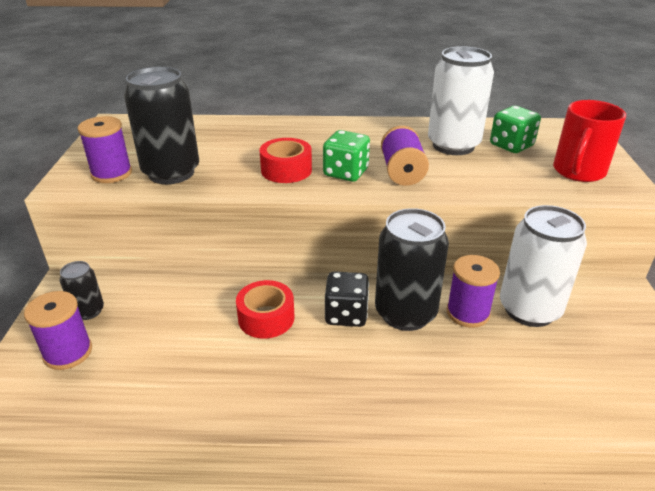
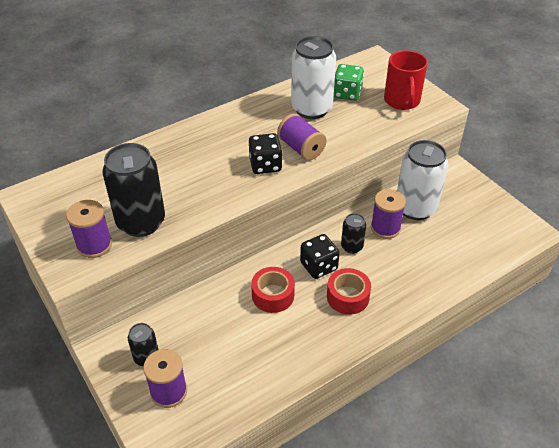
camera: 35 degrees left, 10 degrees up
red tape [259,138,312,183] -> red tape moved to [327,268,371,315]
green dice [323,130,370,182] -> black dice [249,133,282,174]
black can [375,208,449,331] -> black can [341,213,366,254], size x0.50

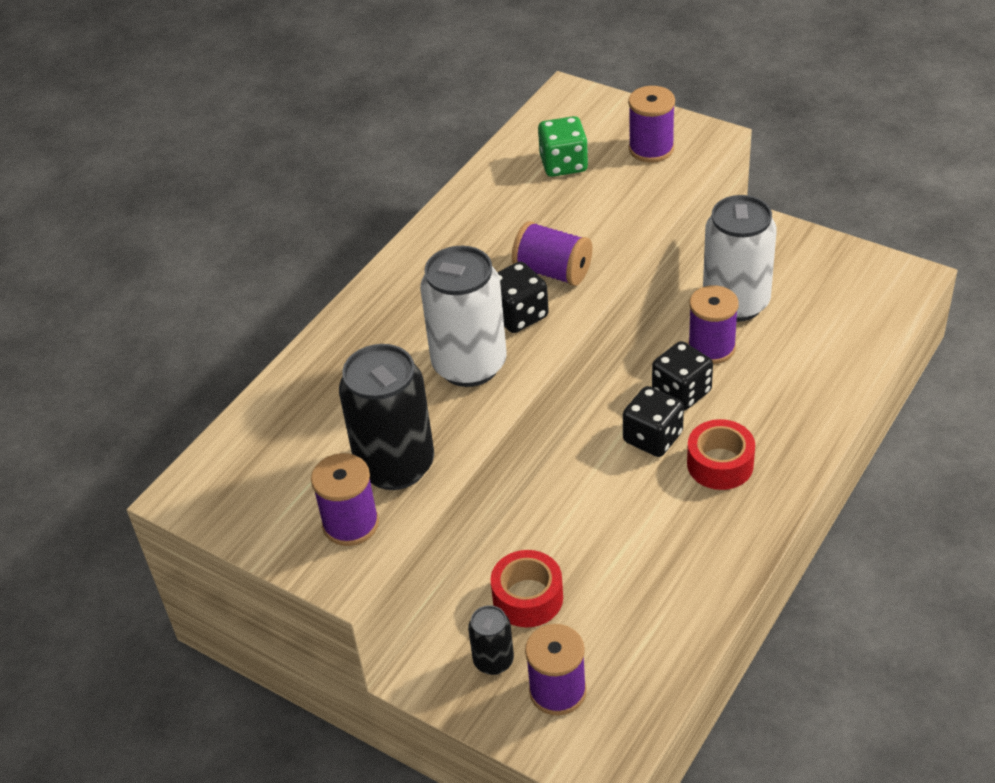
camera: 20 degrees left, 0 degrees up
red tape [251,267,295,313] -> red tape moved to [491,550,563,627]
white can [291,36,336,119] -> white can moved to [420,246,507,387]
black can [341,213,366,254] -> black dice [652,341,713,411]
red mug [384,50,428,110] -> purple spool [628,86,675,163]

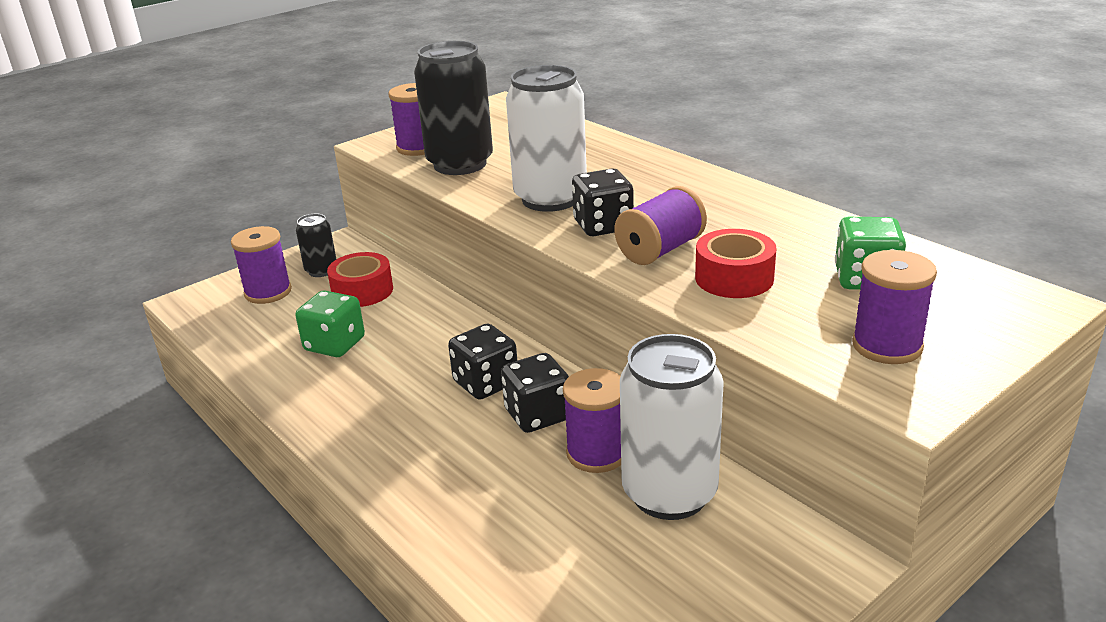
camera: 105 degrees right, 15 degrees down
red tape [687,419,755,490] -> red tape moved to [695,229,777,298]
none -> green dice [295,290,365,357]

